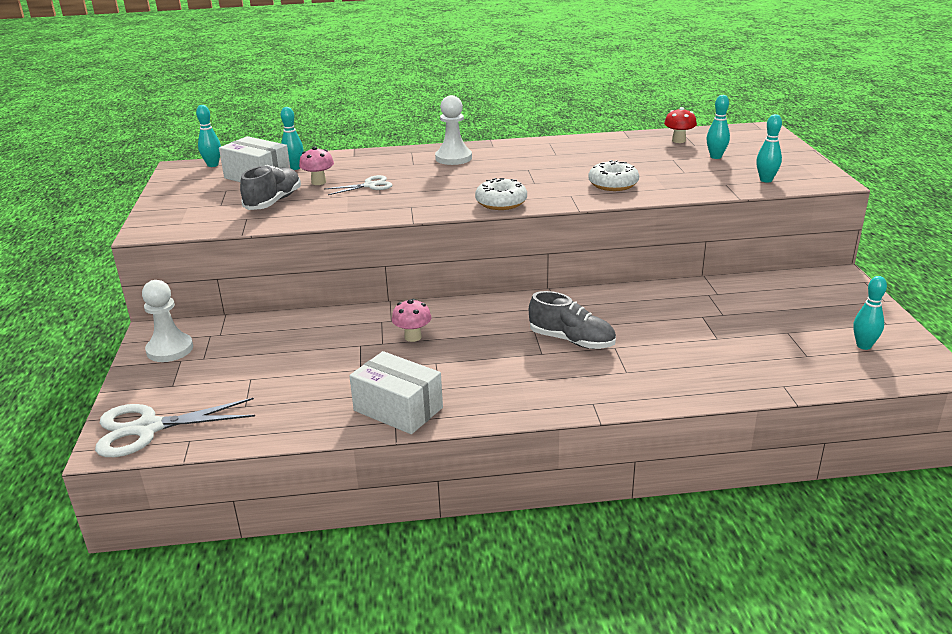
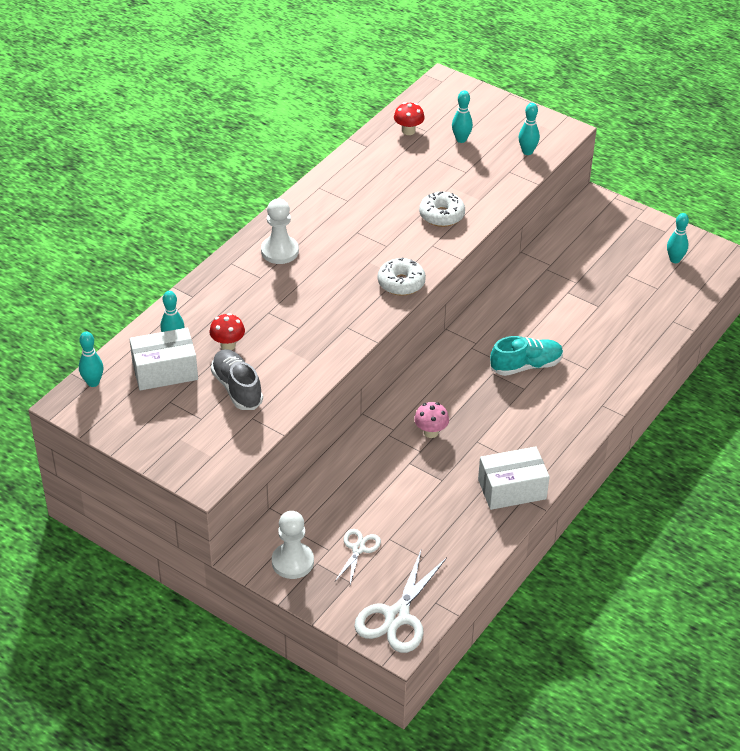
camera: 50 degrees left, 15 degrees up
pink mushroom [299,147,334,185] -> red mushroom [209,313,245,350]
white scissors [325,175,393,195] -> white scissors moved to [335,529,381,585]
grey shoe [529,291,616,349] -> turquoise shoe [490,336,563,376]

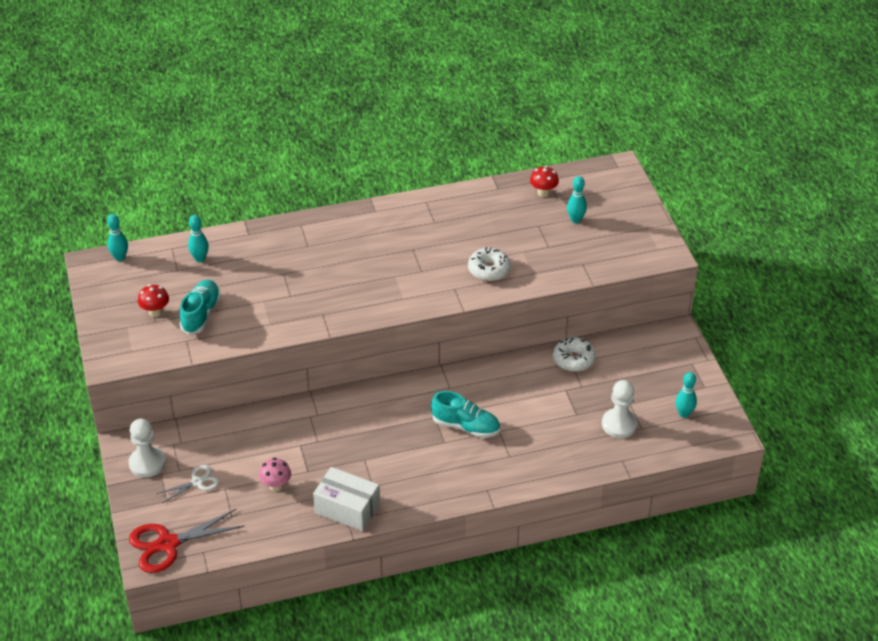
camera: 40 degrees right, 0 degrees up
white box [129,328,198,391] -> none
red mushroom [209,313,245,350] -> red mushroom moved to [138,284,169,317]
grey shoe [211,349,263,410] -> turquoise shoe [179,280,221,335]
white pawn [261,198,299,264] -> white pawn moved to [602,380,638,438]
white scissors [354,548,447,653] -> red scissors [129,509,244,573]
white donut [378,257,426,296] -> white donut moved to [553,337,596,372]
pink mushroom [414,402,449,438] -> pink mushroom moved to [259,458,291,491]
turquoise bowling pin [519,103,540,155] -> none

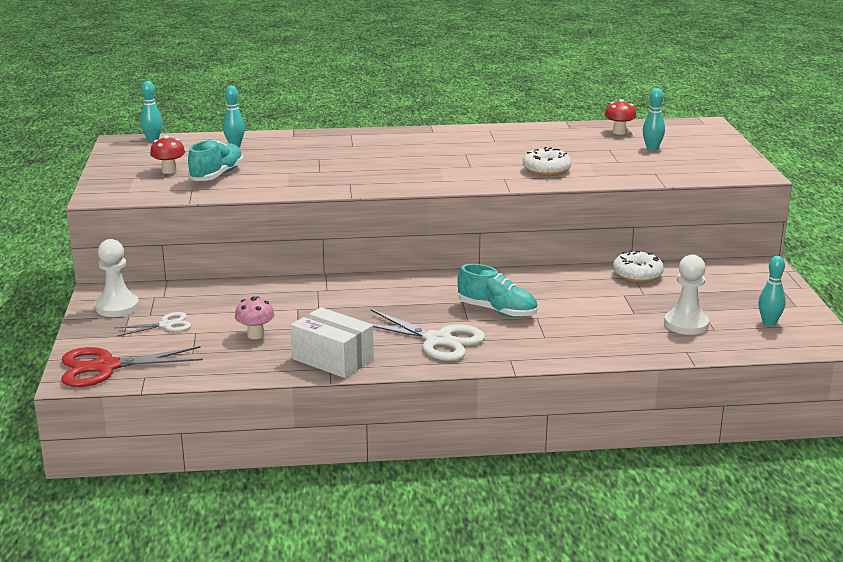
camera: 10 degrees right, 20 degrees down
none -> white scissors [371,309,485,361]

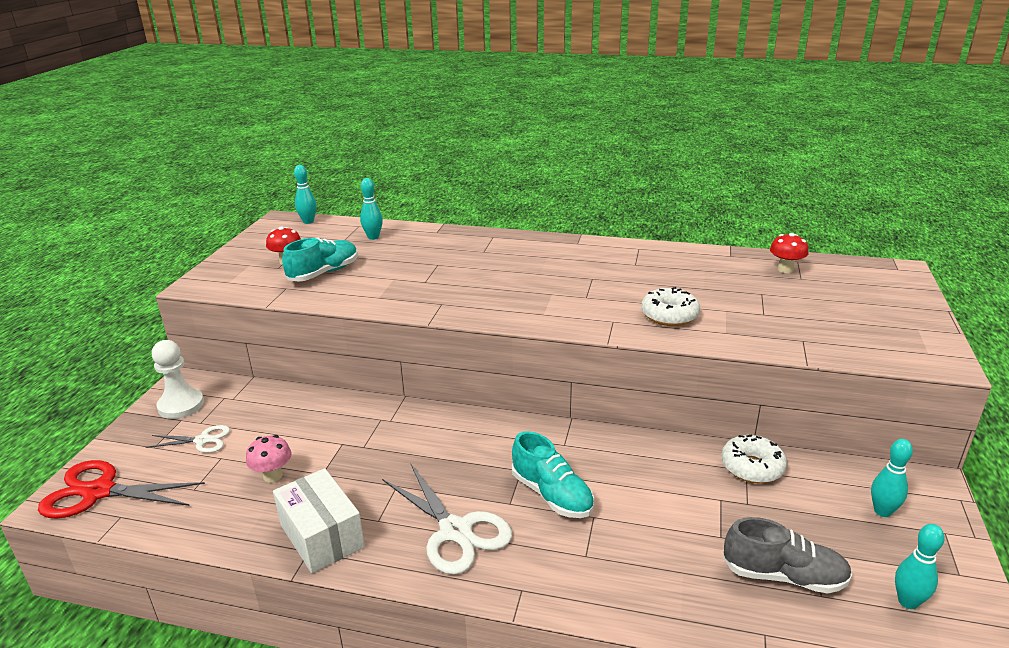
camera: 20 degrees right, 5 degrees up
turquoise bowling pin [643,88,665,150] -> turquoise bowling pin moved to [871,439,913,517]
white pawn [664,255,709,335] -> grey shoe [723,517,852,594]

